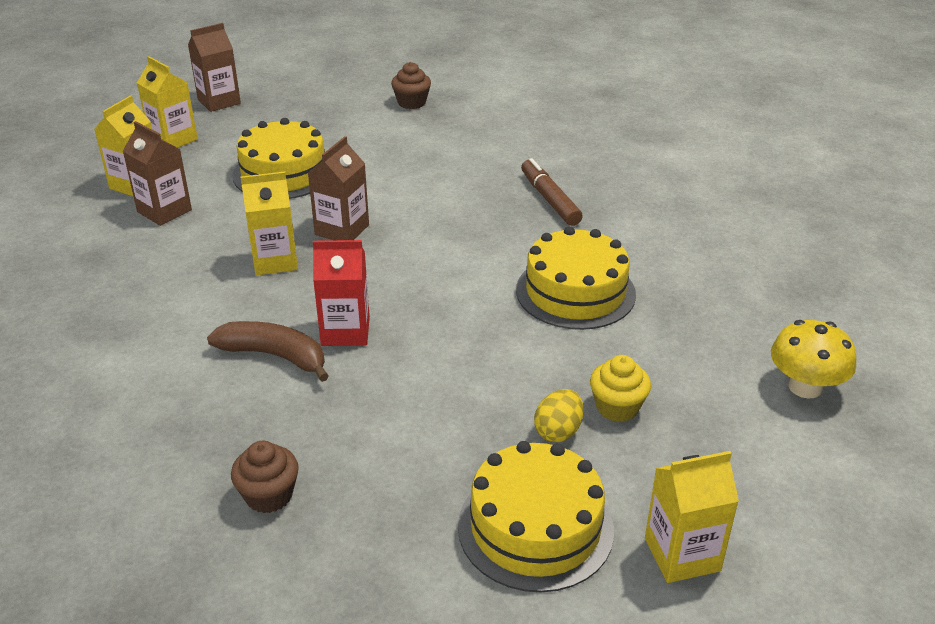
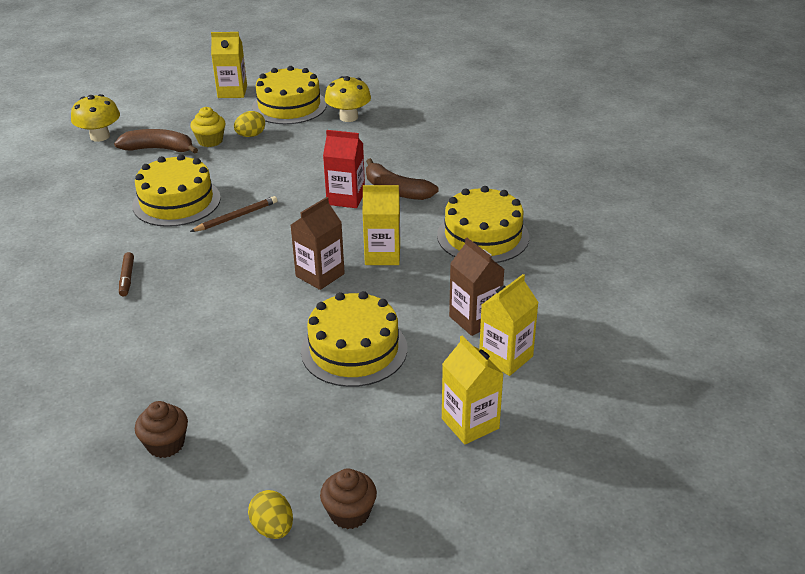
camera: 165 degrees left, 0 degrees up
brown carton [188,23,241,112] -> none
brown cupcake [231,441,299,513] -> brown cupcake moved to [320,468,377,529]
brown marker [521,158,583,226] -> brown marker [119,252,134,297], size x0.63
none -> brown banana [114,129,198,154]
none -> brown pencil [190,196,277,232]
none -> yellow egg [248,490,293,539]
none -> yellow mushroom [325,76,371,122]
none -> yellow cake [437,186,529,263]

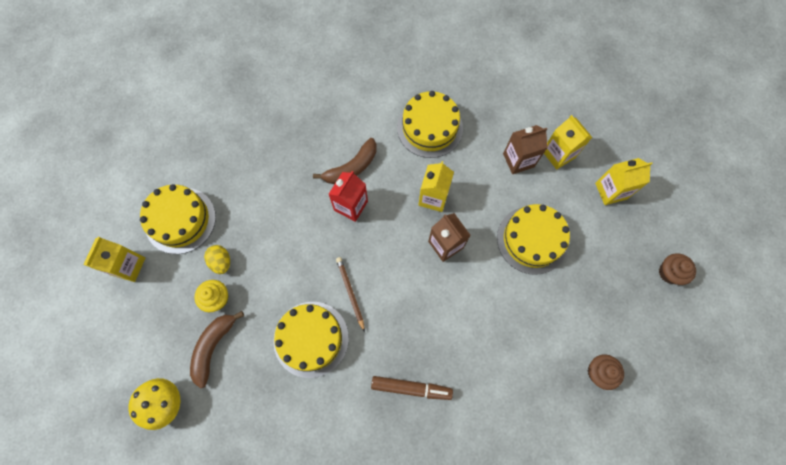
camera: 75 degrees left, 35 degrees up
brown marker [119,252,134,297] -> brown marker [371,376,453,400], size x1.60
yellow egg [248,490,293,539] -> none
yellow mushroom [325,76,371,122] -> none

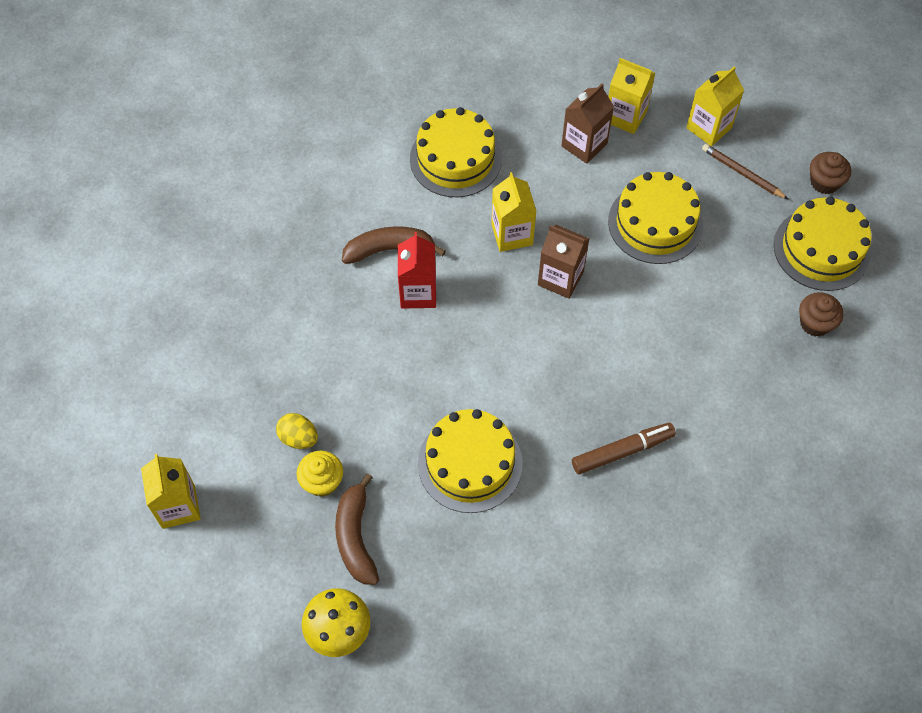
camera: 30 degrees left, 10 degrees down
yellow cake [140,184,216,254] -> yellow cake moved to [774,197,872,291]
brown banana [313,138,377,184] -> brown banana turned 120 degrees counterclockwise [342,226,446,264]
brown pencil [336,257,365,332] -> brown pencil moved to [702,144,788,199]

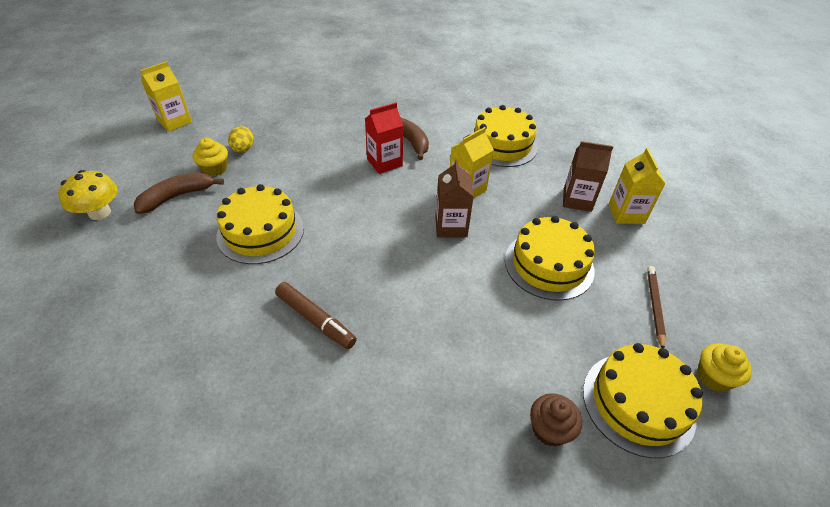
camera: 60 degrees right, 15 degrees down
yellow carton [686,66,744,146] -> none
brown cupcake [810,152,851,194] -> yellow cupcake [697,343,752,392]

